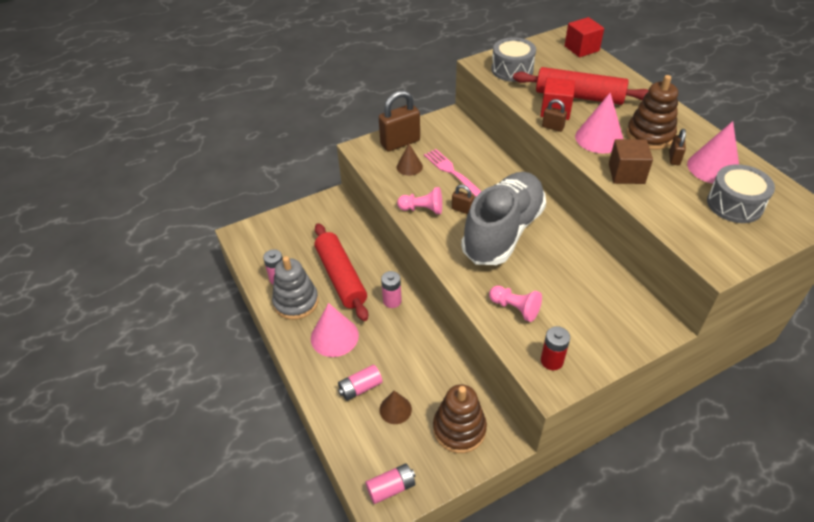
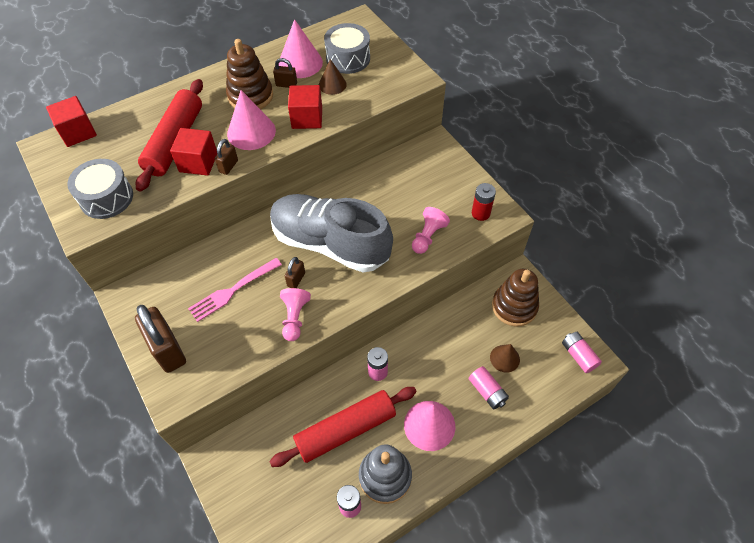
camera: 95 degrees left, 10 degrees up
brown cone [397,144,423,176] -> brown cone moved to [319,59,347,95]
brown cube [609,139,653,184] -> red cube [288,85,322,129]

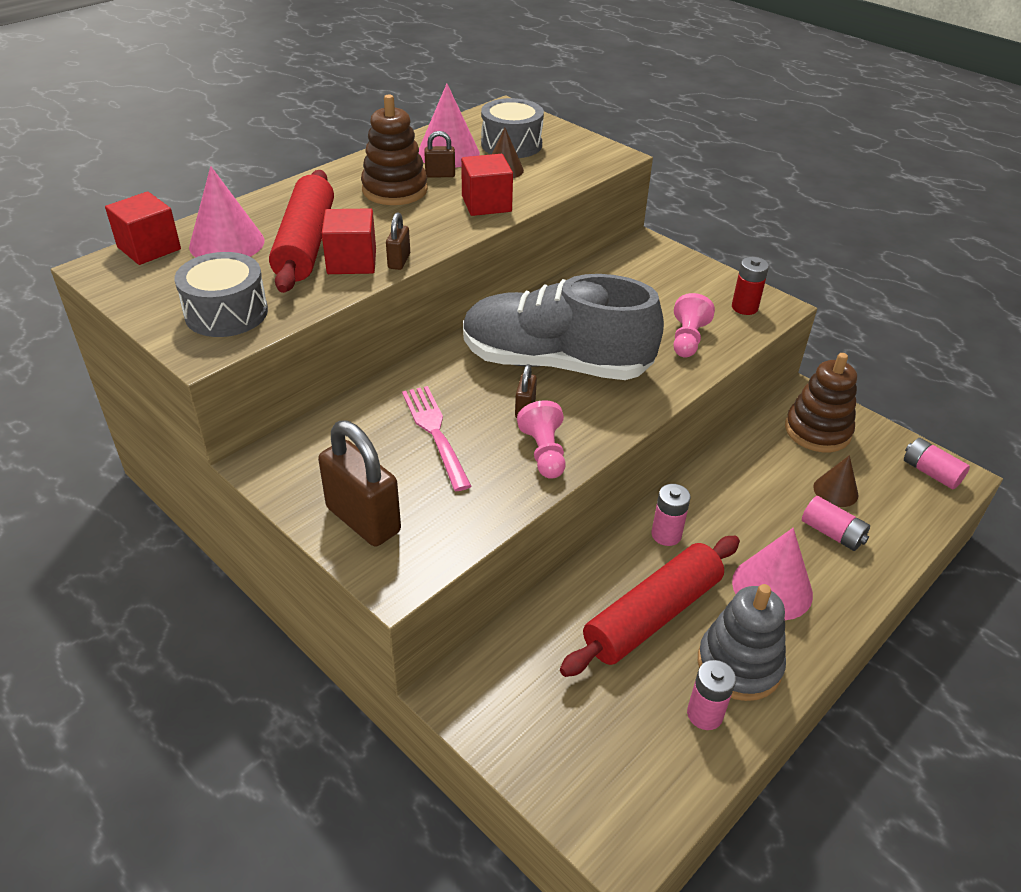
camera: 15 degrees left, 15 degrees down
pink fork [188,258,282,322] -> pink fork turned 120 degrees clockwise [402,386,471,491]
pink cone [227,90,276,150] -> pink cone moved to [189,166,265,257]

